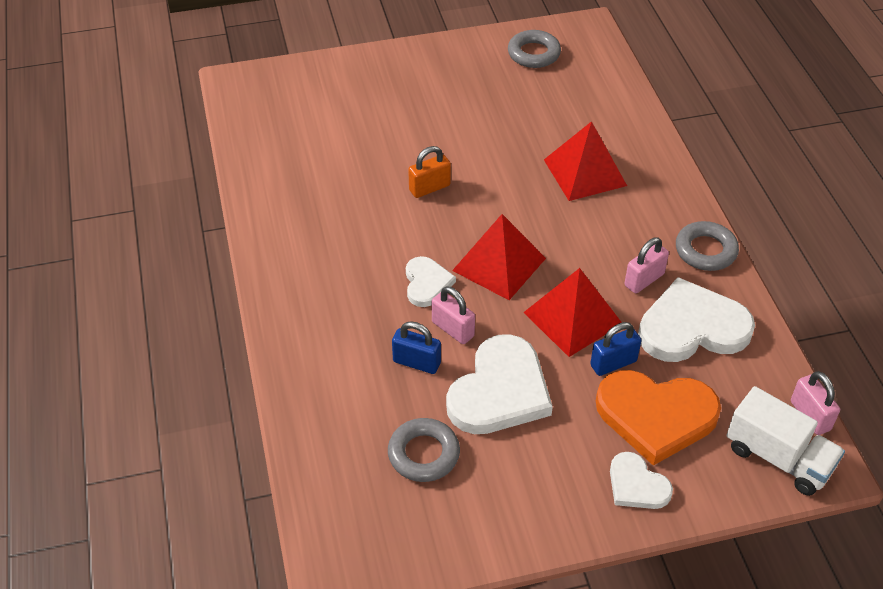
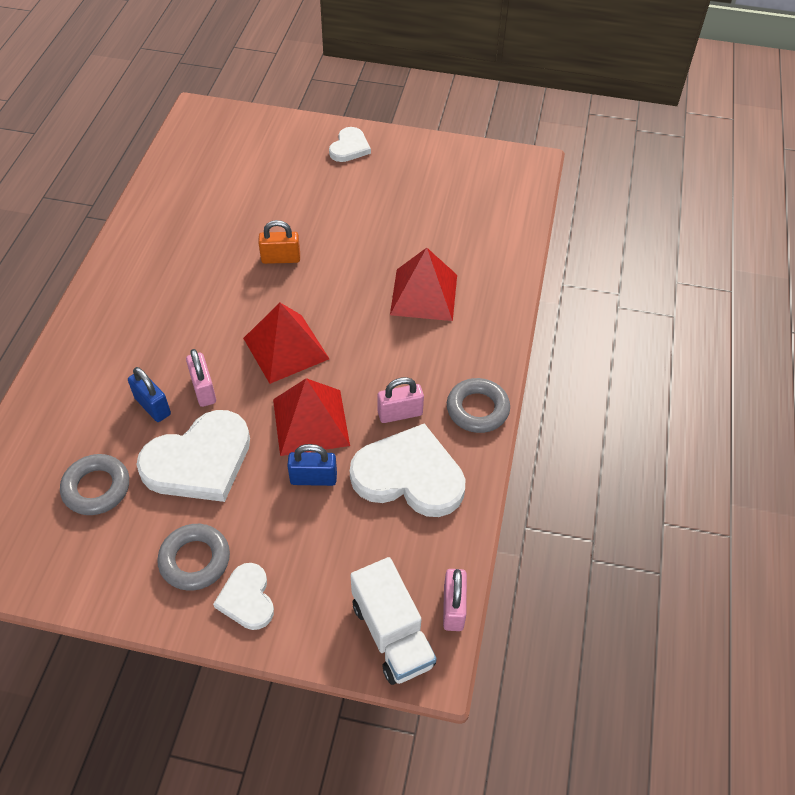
camera: 25 degrees right, 5 degrees up
white heart [406,256,456,307] -> white heart moved to [329,127,371,162]
grey ring [508,30,561,68] -> grey ring moved to [157,524,230,591]
orange heart [596,370,721,466] -> none

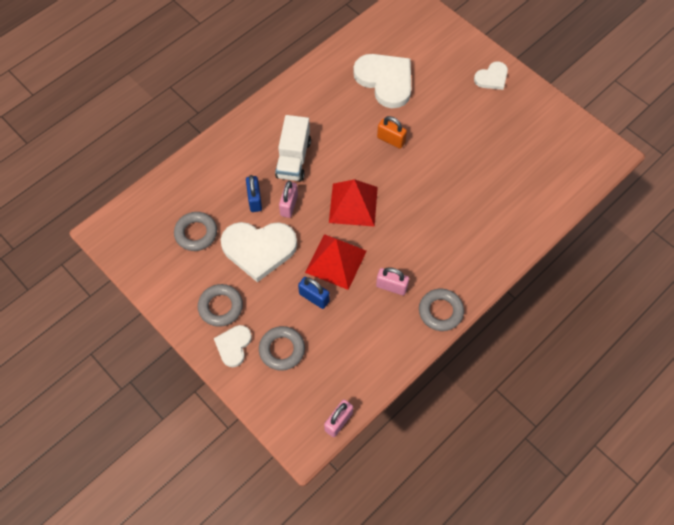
camera: 35 degrees right, 10 degrees up
white heart [350,423,466,517] -> white heart moved to [353,54,411,108]
white truck [351,557,437,685] -> white truck moved to [275,115,311,181]
red pyramid [390,248,457,321] -> none
none -> grey ring [259,326,305,371]

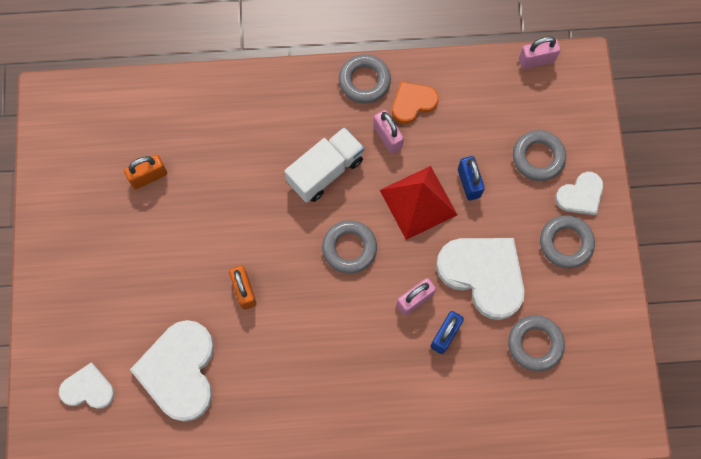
camera: 140 degrees left, 10 degrees up
white truck [275,115,311,181] -> white truck moved to [284,127,364,203]
red pyramid [329,179,378,227] -> grey ring [322,220,377,274]
white heart [474,62,508,90] -> white heart moved to [59,363,114,409]
none -> orange padlock [124,155,167,189]
none -> orange heart [392,82,439,124]

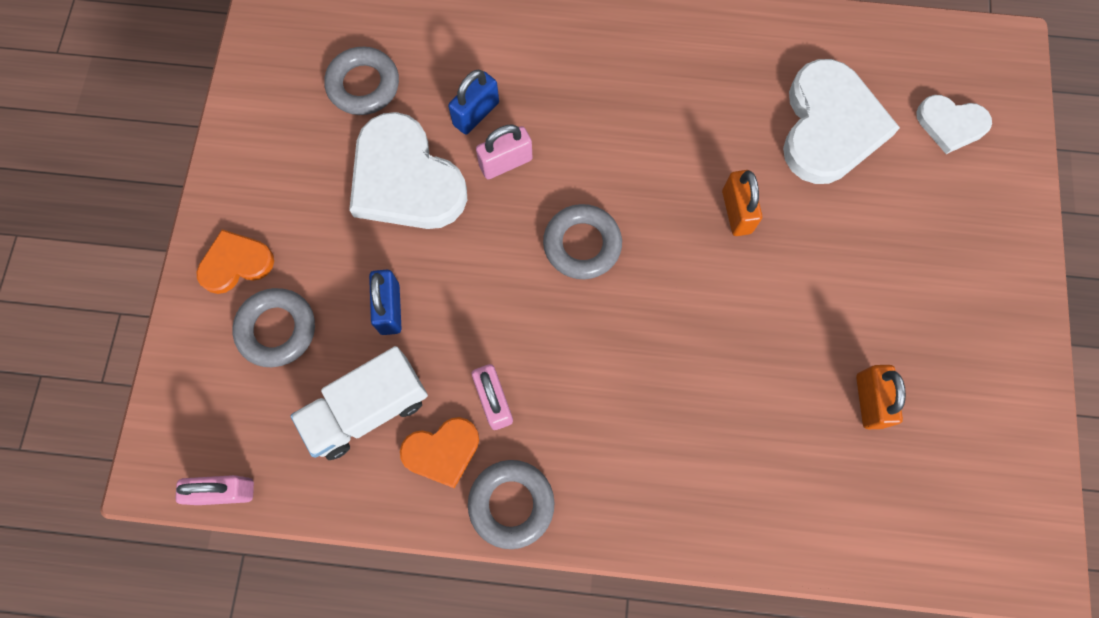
camera: 170 degrees left, 0 degrees up
orange padlock [124,155,167,189] -> orange padlock turned 75 degrees counterclockwise [856,365,906,429]
white truck [284,127,364,203] -> white truck moved to [290,346,428,460]
red pyramid [380,166,457,240] -> none
grey ring [540,215,595,268] -> none
white heart [555,172,603,215] -> orange heart [196,229,274,294]

